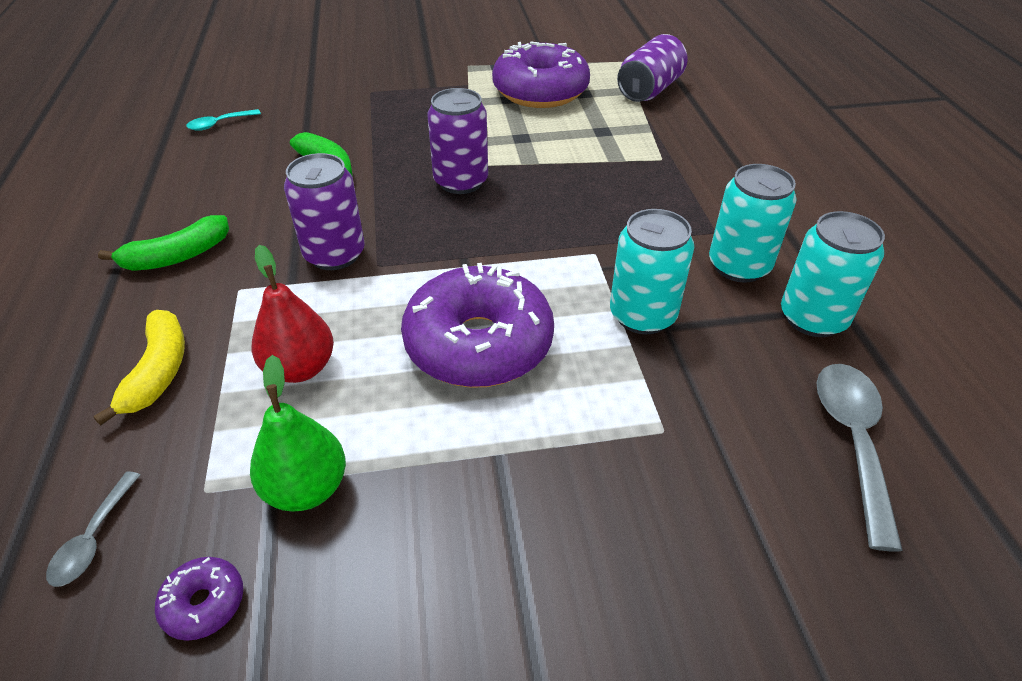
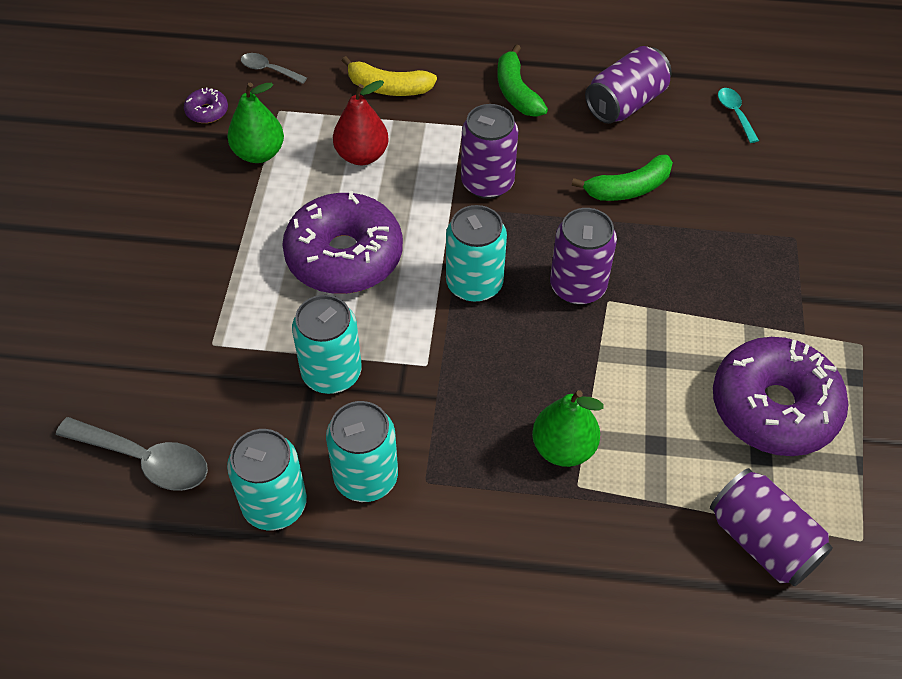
camera: 105 degrees right, 10 degrees up
none -> turquoise can [446,205,507,302]
none -> green pear [532,390,604,467]
none -> purple can [585,46,672,124]

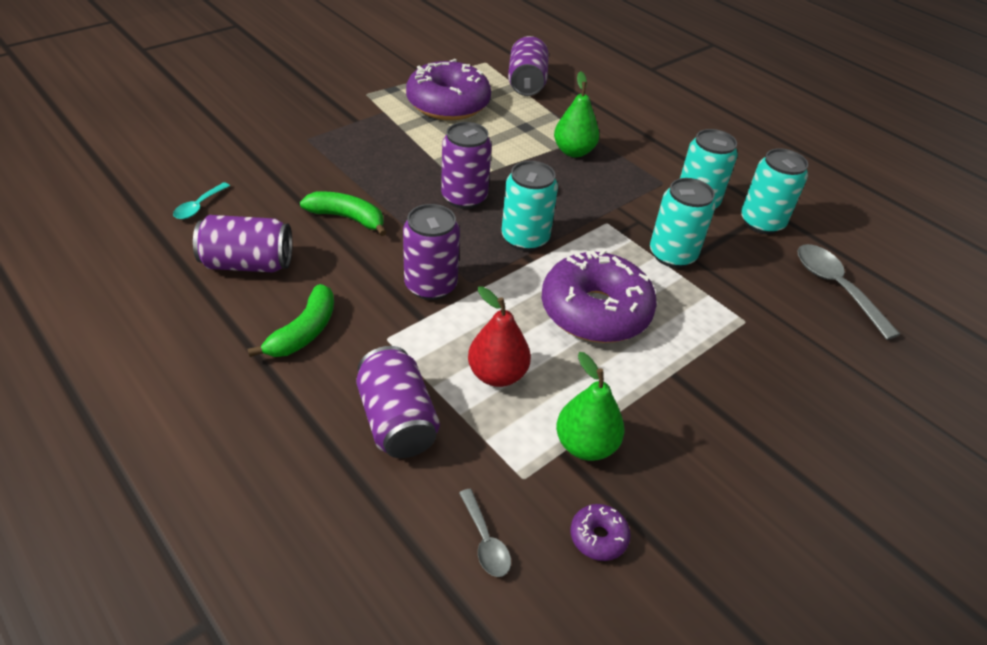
camera: 140 degrees left, 10 degrees down
yellow banana [342,56,437,96] -> purple can [356,346,440,458]

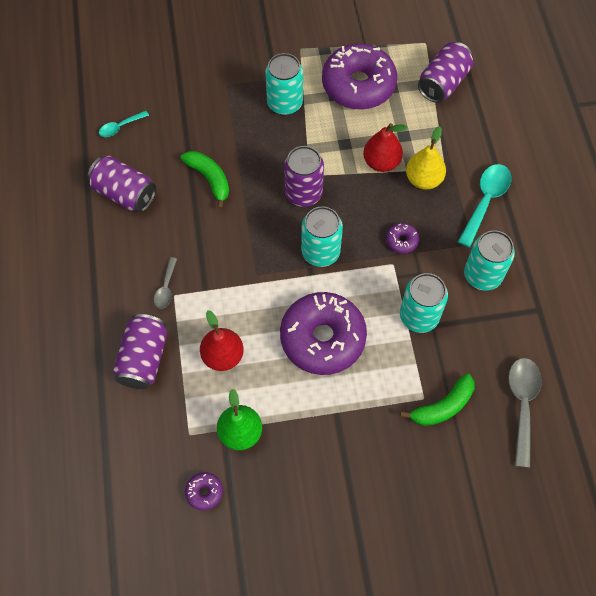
camera: 35 degrees right, 20 degrees up
green banana [248,284,334,357] -> green banana moved to [400,374,474,426]
purple can [403,204,460,300] -> none
grey spoon [459,489,511,577] -> grey spoon moved to [154,257,177,309]
green pear [554,71,599,157] -> yellow pear [406,126,446,190]
turquoise can [741,148,808,234] -> turquoise can moved to [265,53,303,115]
none -> red pear [363,123,407,172]
none -> purple donut [386,223,419,254]
none -> turquoise spoon [458,164,512,248]

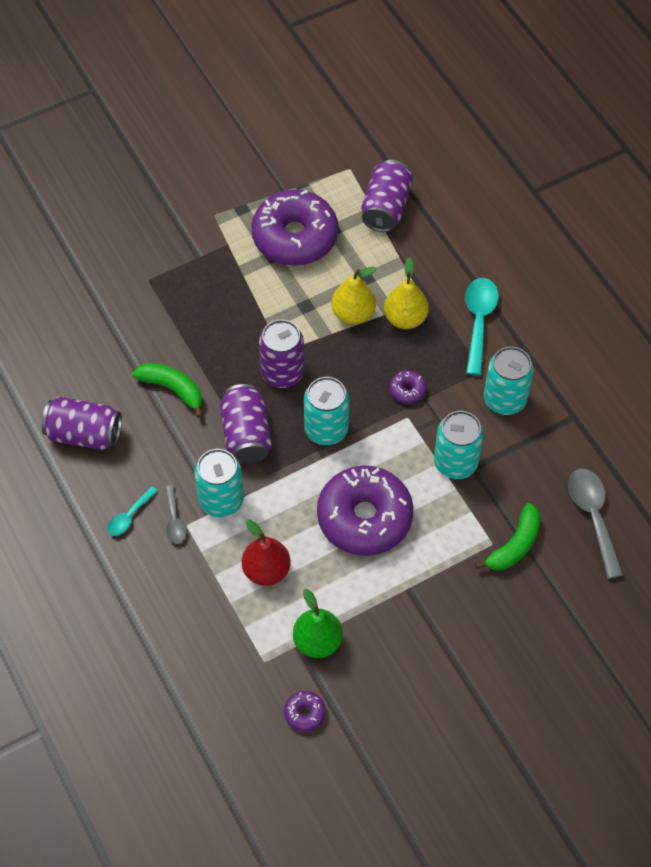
camera: 20 degrees left, 5 degrees down
turquoise spoon [99,111,149,137] -> turquoise spoon moved to [108,486,158,536]
purple can [113,314,167,389] -> purple can moved to [220,384,272,464]
turquoise can [265,53,303,115] -> turquoise can moved to [194,449,244,517]
red pear [363,123,407,172] -> yellow pear [331,267,377,324]

